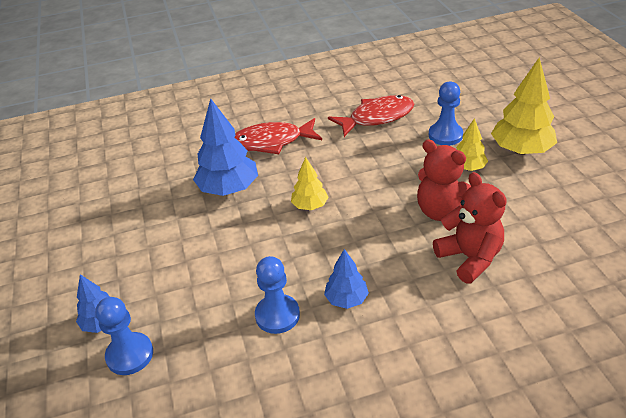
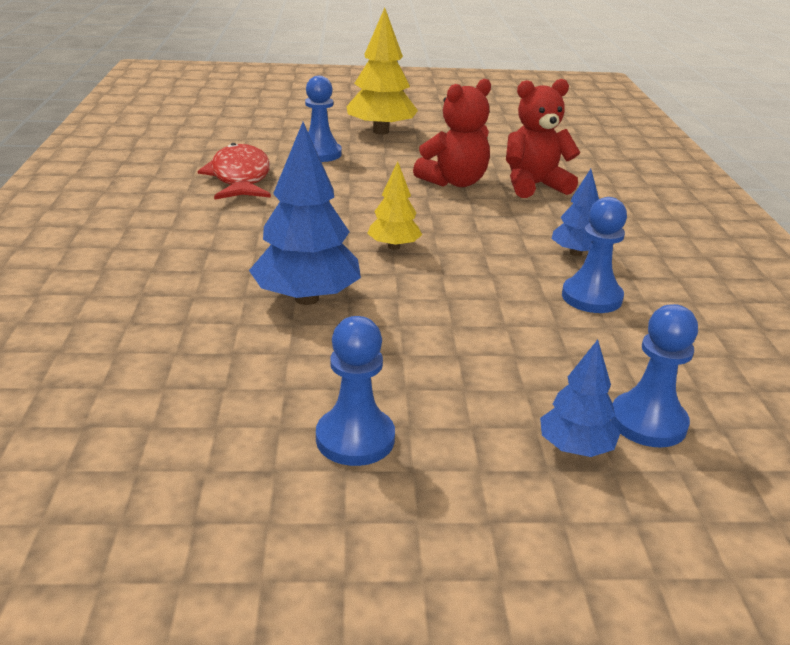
camera: 80 degrees left, 10 degrees down
red fish [235,118,322,154] -> none
yellow tree [456,118,488,171] -> none
none -> blue pawn [316,316,395,466]

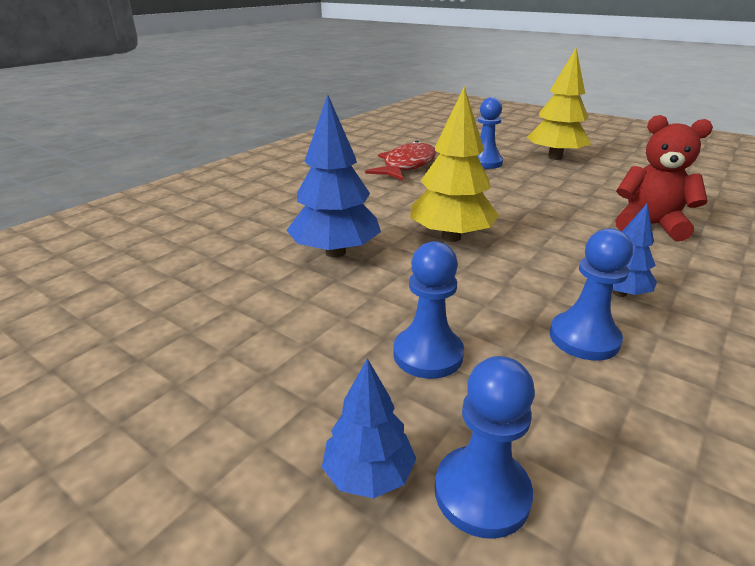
camera: 40 degrees right, 0 degrees up
blue pawn [316,316,395,466] -> blue pawn moved to [393,241,464,379]
yellow tree [367,161,422,250] -> yellow tree [410,86,499,242], size x1.78
red teddy bear [413,79,491,187] -> none

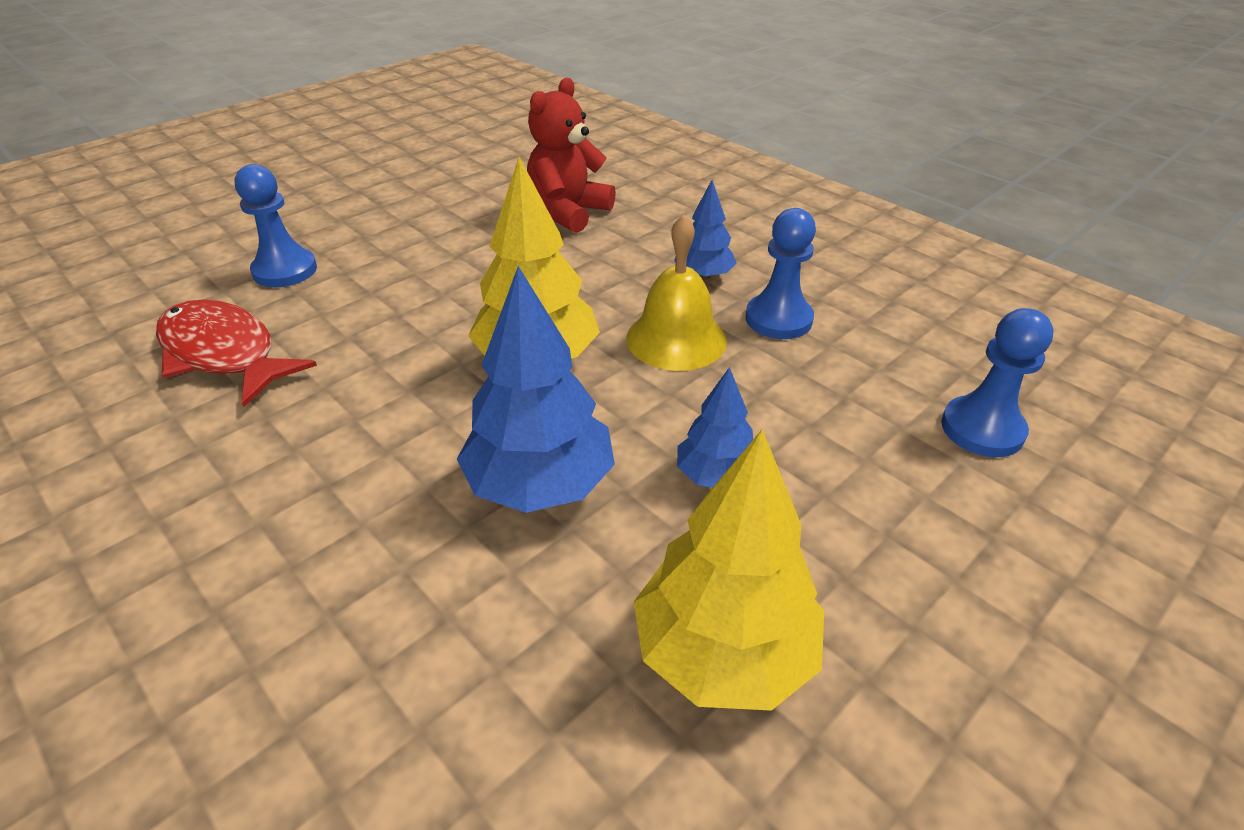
camera: 80 degrees left, 10 degrees up
blue tree [322,358,416,498] -> blue tree moved to [677,367,753,488]
blue pawn [393,241,464,379] -> none
yellow tree [526,48,591,160] -> yellow tree moved to [634,429,824,711]
none -> yellow bell [626,215,727,371]

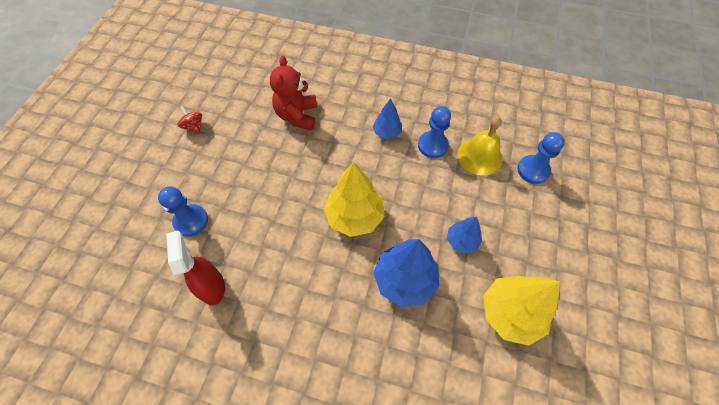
camera: 30 degrees left, 20 degrees up
red fish [156,299,317,407] -> red spray bottle [166,230,225,306]
yellow bell [626,215,727,371] -> yellow bell moved to [458,117,503,176]
none -> red spinning top [177,106,202,134]

